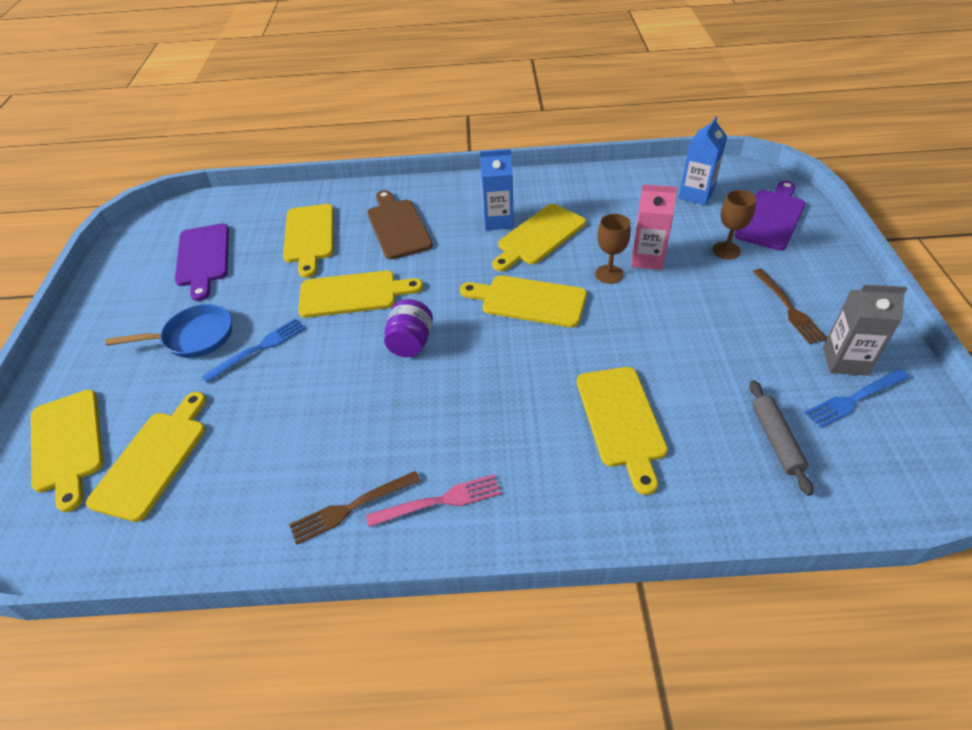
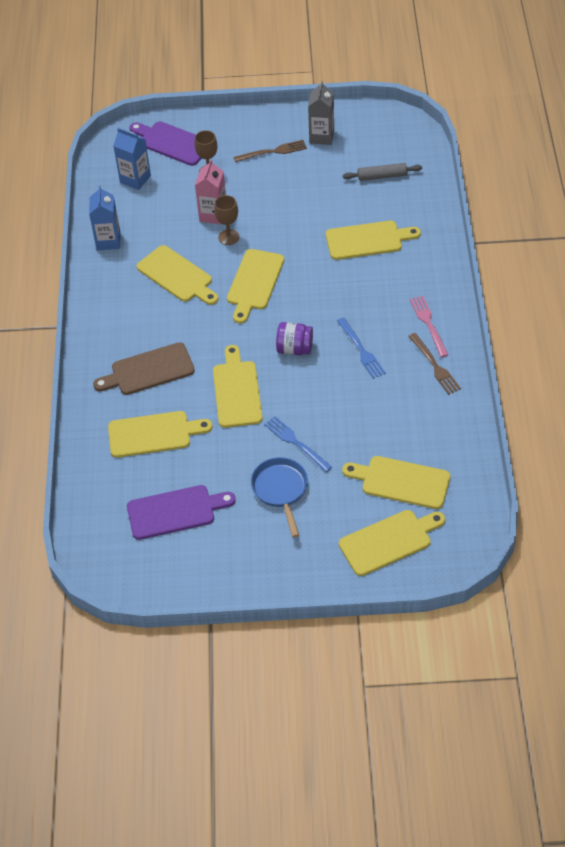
camera: 90 degrees left, 5 degrees up
blue carton [480,149,514,230] -> blue carton moved to [89,186,120,250]
blue fork [804,369,910,428] -> blue fork moved to [337,318,386,379]

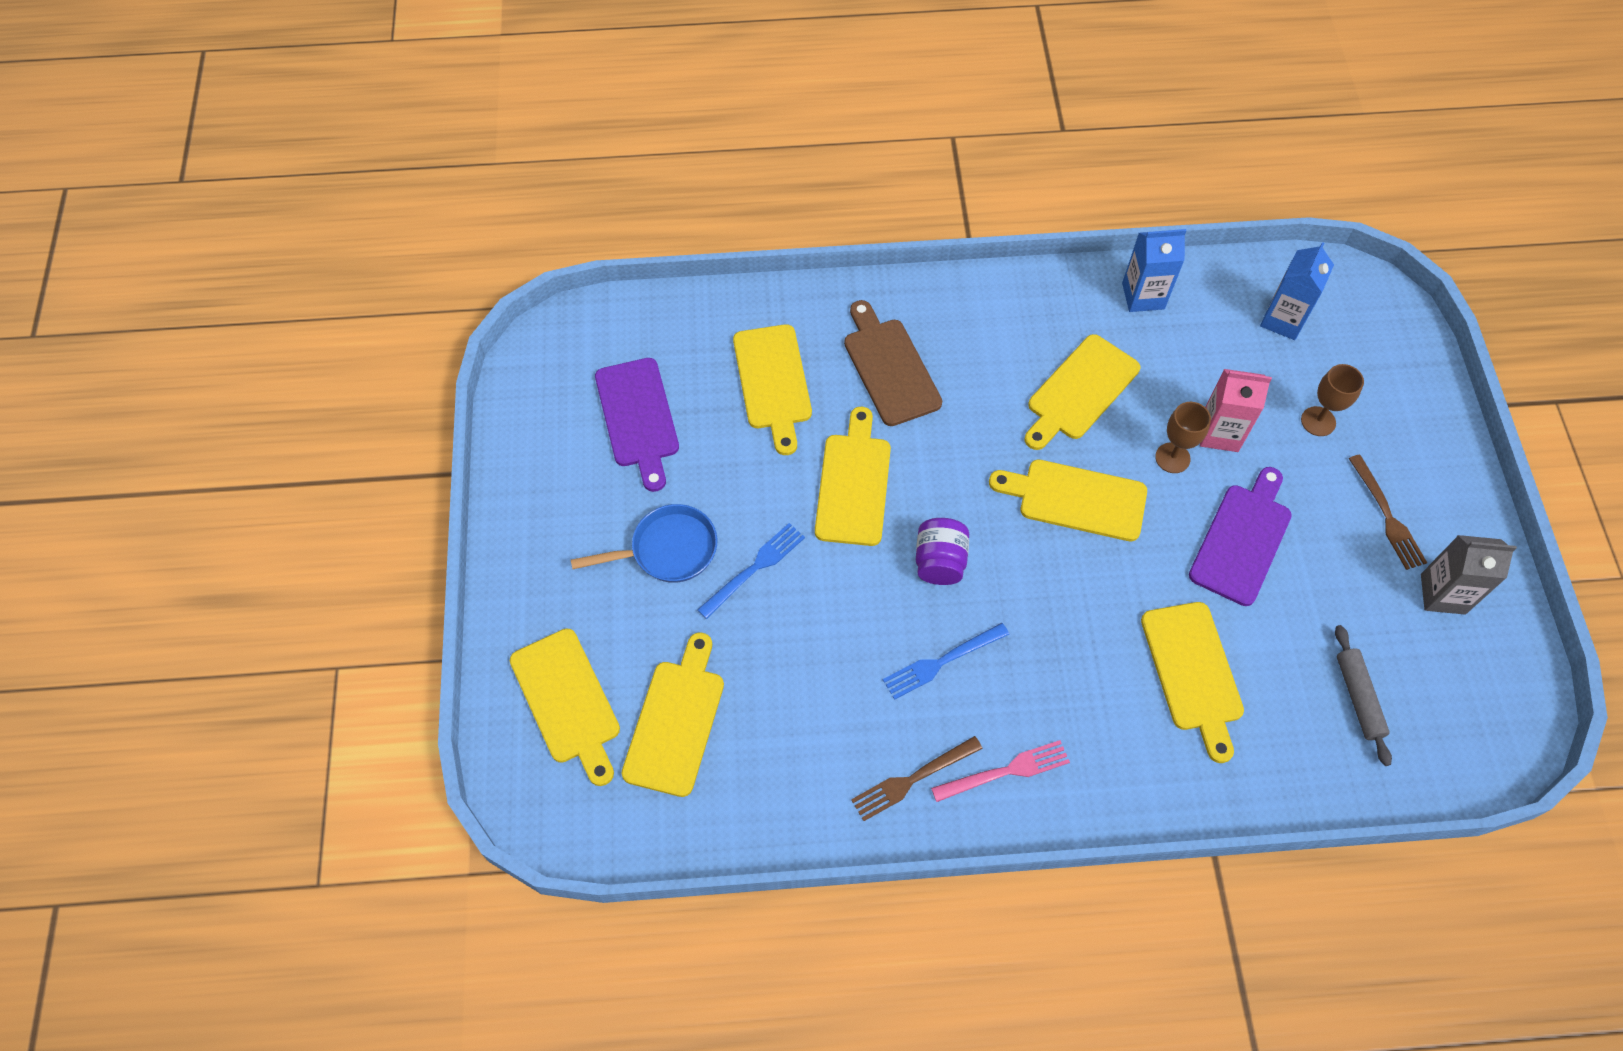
camera: 85 degrees right, 10 degrees up
purple cutting board [129,121,202,166] -> purple cutting board moved to [1189,467,1292,606]
yellow cutting board [213,345,263,428] -> yellow cutting board turned 75 degrees counterclockwise [815,407,891,546]

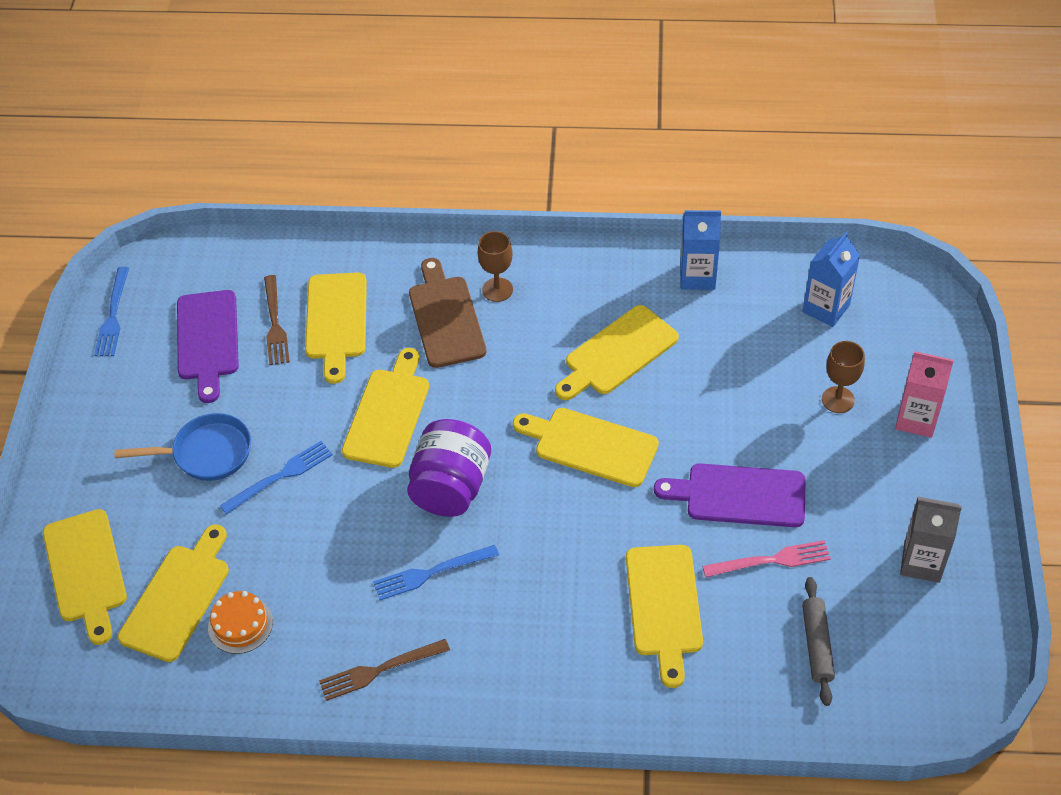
camera: 10 degrees right, 10 degrees down
purple jar [916,518,969,585] -> purple jar [407,419,491,517], size x1.51
pink fork [931,740,1070,802] -> pink fork moved to [702,540,831,577]
brown goblet [1155,402,1211,473] -> brown goblet moved to [478,231,513,302]
purple cutting board [1189,467,1292,606] -> purple cutting board turned 120 degrees counterclockwise [654,463,806,527]
pink carton [1200,369,1272,452] -> pink carton moved to [895,351,954,438]
brown fork [1348,455,1427,570] -> brown fork moved to [264,275,290,365]
none -> blue fork [94,267,129,356]
none -> orange cake [208,591,273,654]

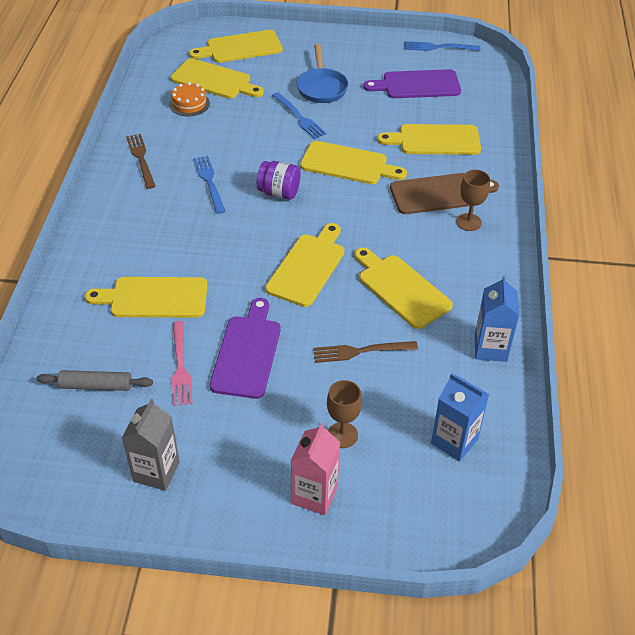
camera: 90 degrees right, 5 degrees down
brown fork [264,275,290,365] -> brown fork moved to [313,341,418,363]
purple jar [407,419,491,517] -> purple jar [257,161,301,200], size x0.66

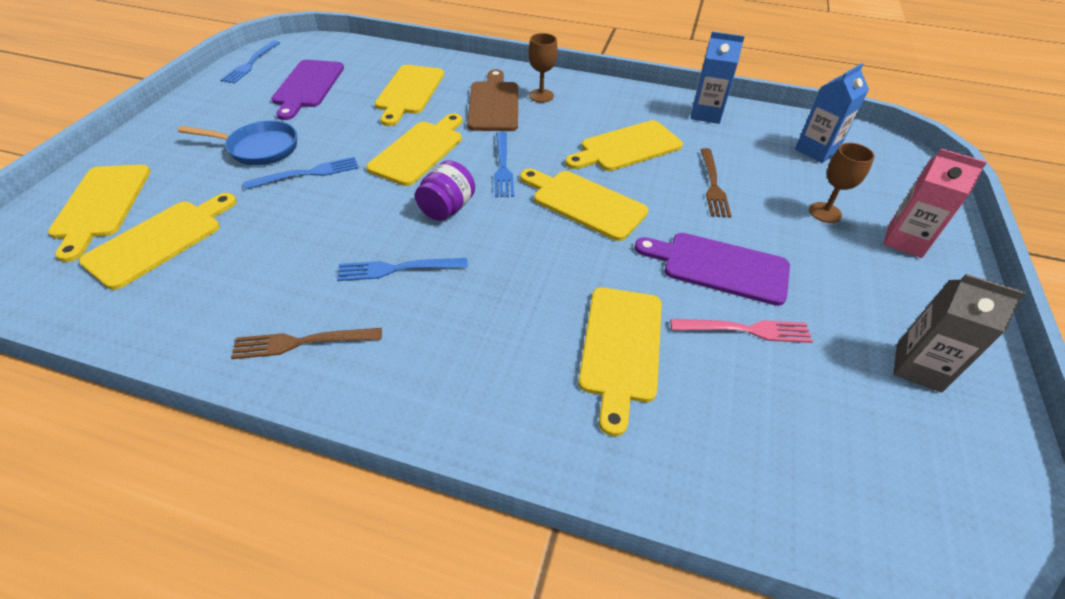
camera: 80 degrees left, 0 degrees up
grey rolling pin [37,370,153,391] -> none
orange cake [169,82,210,116] -> none
none -> blue fork [494,132,514,197]

